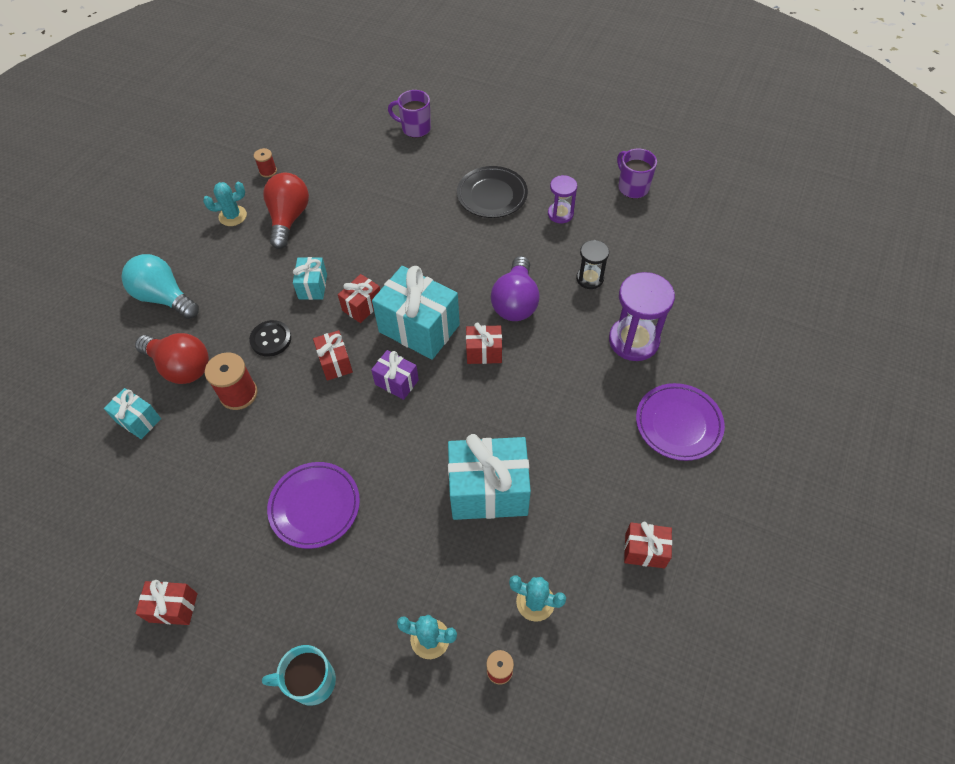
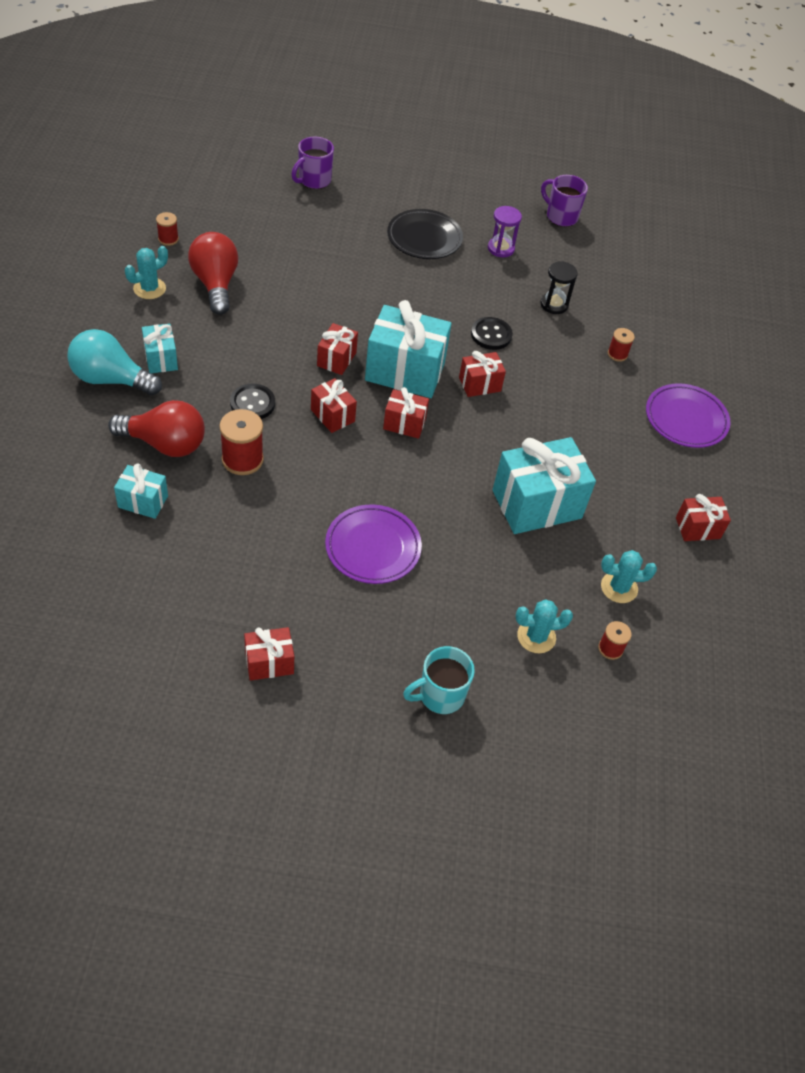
camera: 25 degrees left, 5 degrees down
turquoise gift [293,257,327,300] -> turquoise gift moved to [142,324,178,373]
purple gift [371,350,419,400] -> red gift [383,387,429,439]
purple mug [388,90,431,138] -> purple mug turned 45 degrees counterclockwise [291,137,334,189]
purple light bulb [491,256,540,321] -> black button [471,317,513,350]
purple hourglass [609,272,675,361] -> red spool [608,328,635,362]

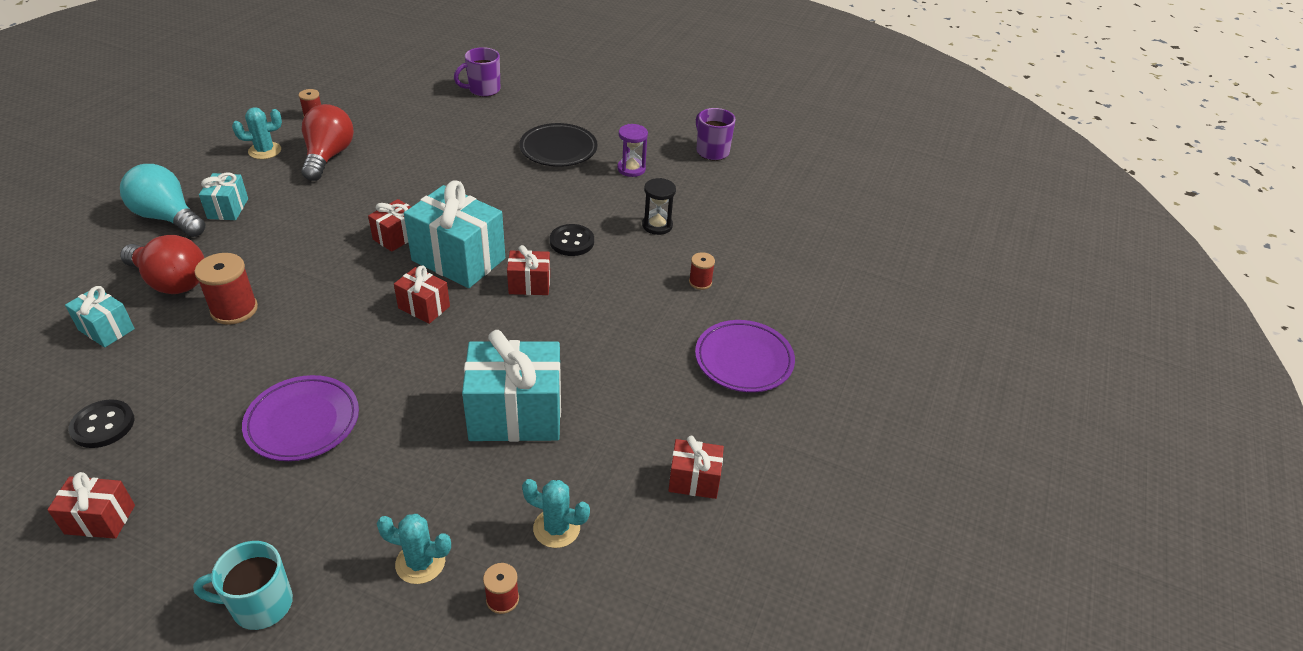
camera: 20 degrees right, 10 degrees down
black button [230,384,275,419] -> black button moved to [68,399,134,448]
red gift [311,378,357,433] -> none

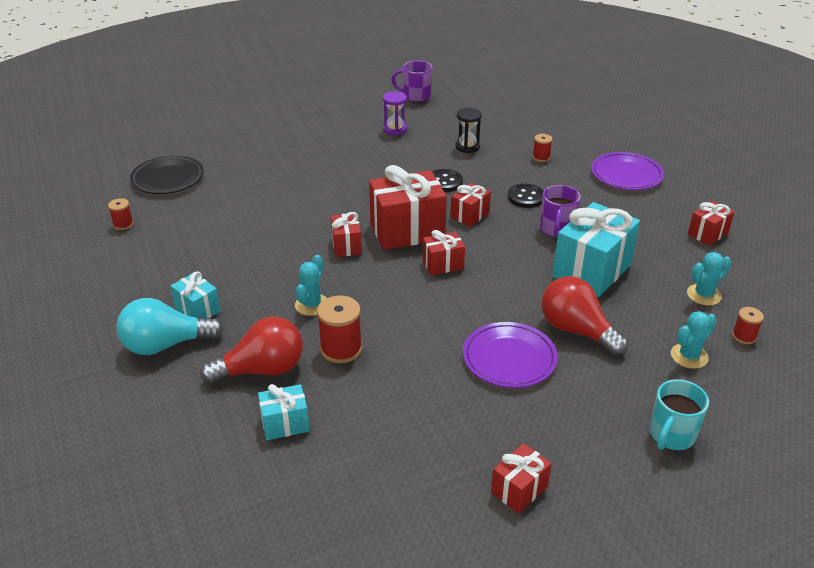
camera: 45 degrees left, 5 degrees down
black button [68,399,134,448] -> black button moved to [508,184,544,208]
turquoise cactus [232,107,282,159] -> turquoise cactus moved to [295,255,327,316]
red light bulb [301,104,354,181] -> red light bulb moved to [541,276,628,356]
turquoise gift [404,180,505,288] -> red gift [369,165,447,250]
purple mug [454,47,500,97] -> purple mug moved to [540,185,581,238]
black plate [519,123,598,167] -> black plate moved to [130,155,204,194]

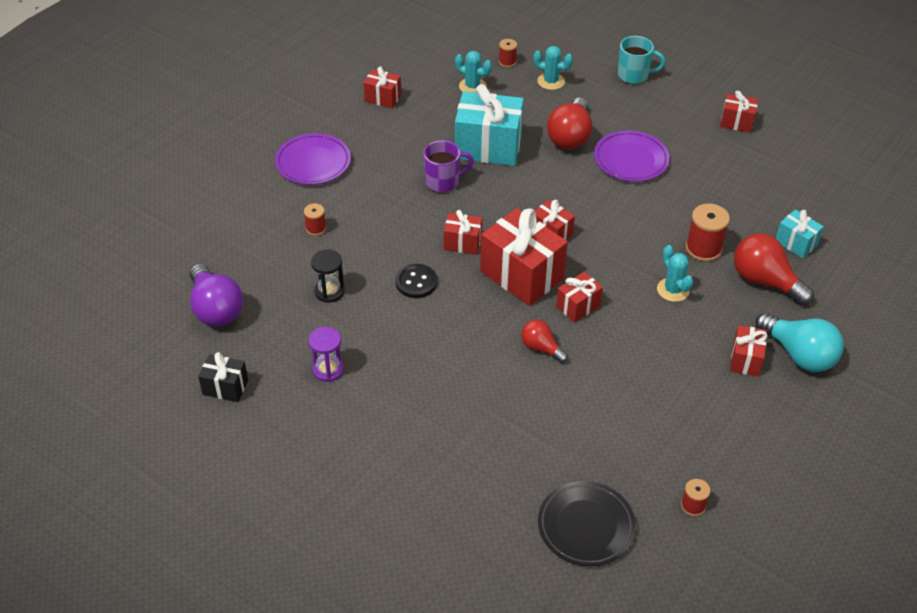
camera: 120 degrees left, 10 degrees up
turquoise gift [170,271,221,319] -> red gift [730,325,768,376]
turquoise cactus [295,255,327,316] -> turquoise cactus turned 75 degrees clockwise [657,245,693,302]
purple mug [391,60,433,102] -> black gift [198,352,248,402]
black button [508,184,544,208] -> none
none -> purple light bulb [189,263,243,326]
none -> red light bulb [521,320,568,363]

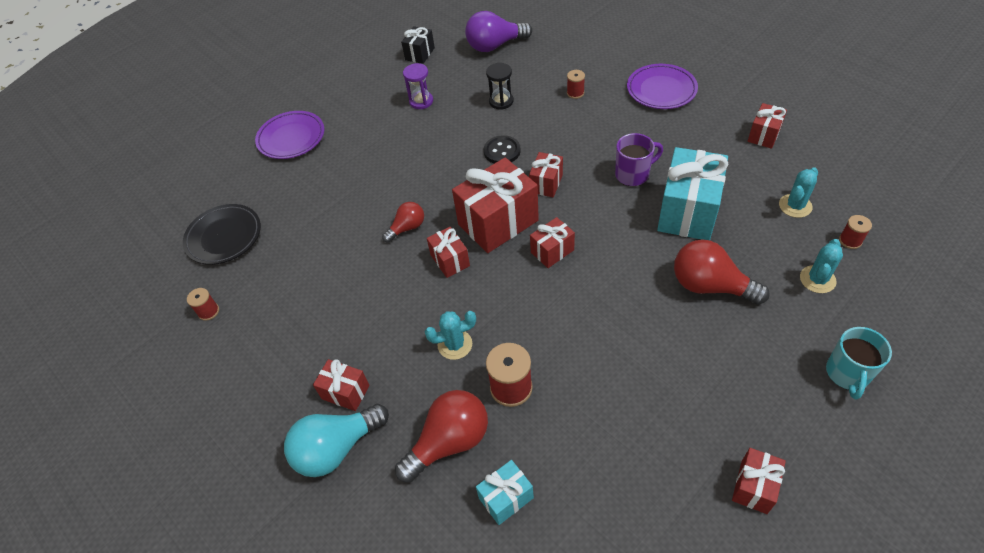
camera: 105 degrees right, 5 degrees up
purple mug [424,140,474,193] -> purple mug turned 105 degrees counterclockwise [615,133,663,186]
purple plate [594,130,670,182] -> purple plate moved to [255,111,324,159]

